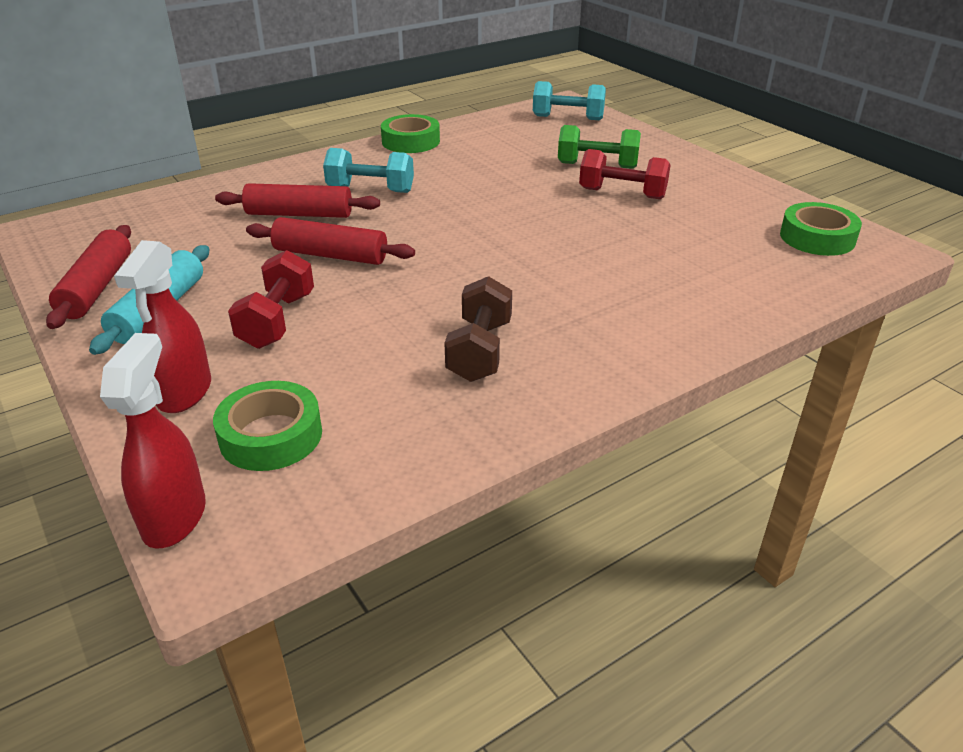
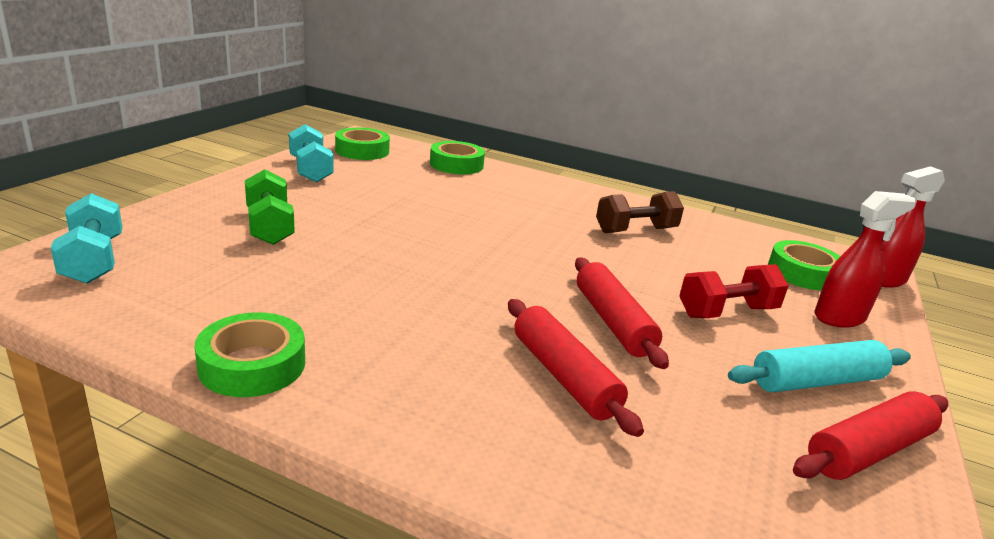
camera: 125 degrees left, 10 degrees down
turquoise dumbbell [323,148,414,193] -> turquoise dumbbell moved to [289,124,333,183]
red dumbbell [579,149,670,199] -> none
none -> green tape [430,141,485,174]

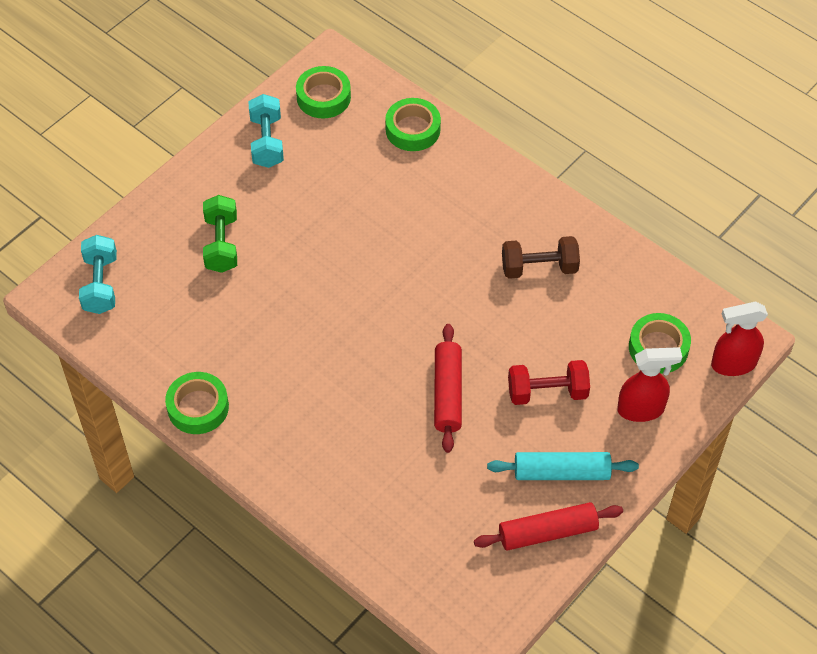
camera: 20 degrees right, 30 degrees up
red rolling pin [508,299,644,437] -> none

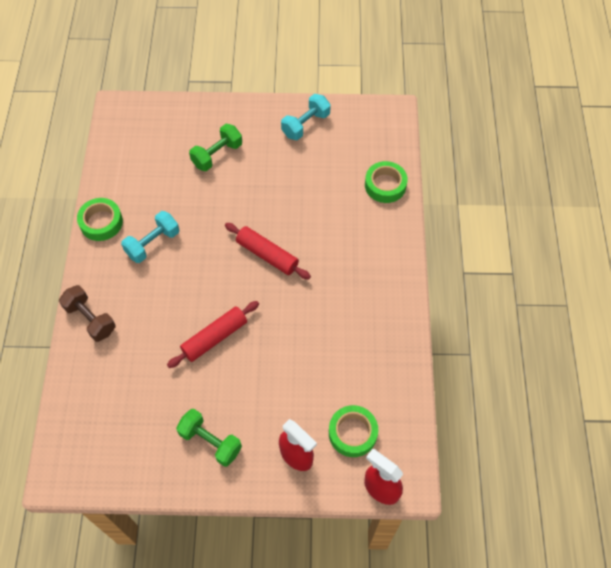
camera: 50 degrees right, 5 degrees up
turquoise dumbbell [79,235,117,314] -> turquoise dumbbell moved to [121,211,179,263]
green tape [296,66,351,118] -> none
red rolling pin [474,502,623,551] -> red rolling pin moved to [225,223,311,279]
turquoise rolling pin [487,452,639,480] -> green dumbbell [176,409,242,467]
brown dumbbell [502,236,580,279] -> brown dumbbell moved to [59,285,116,342]
red dumbbell [508,360,590,405] -> none

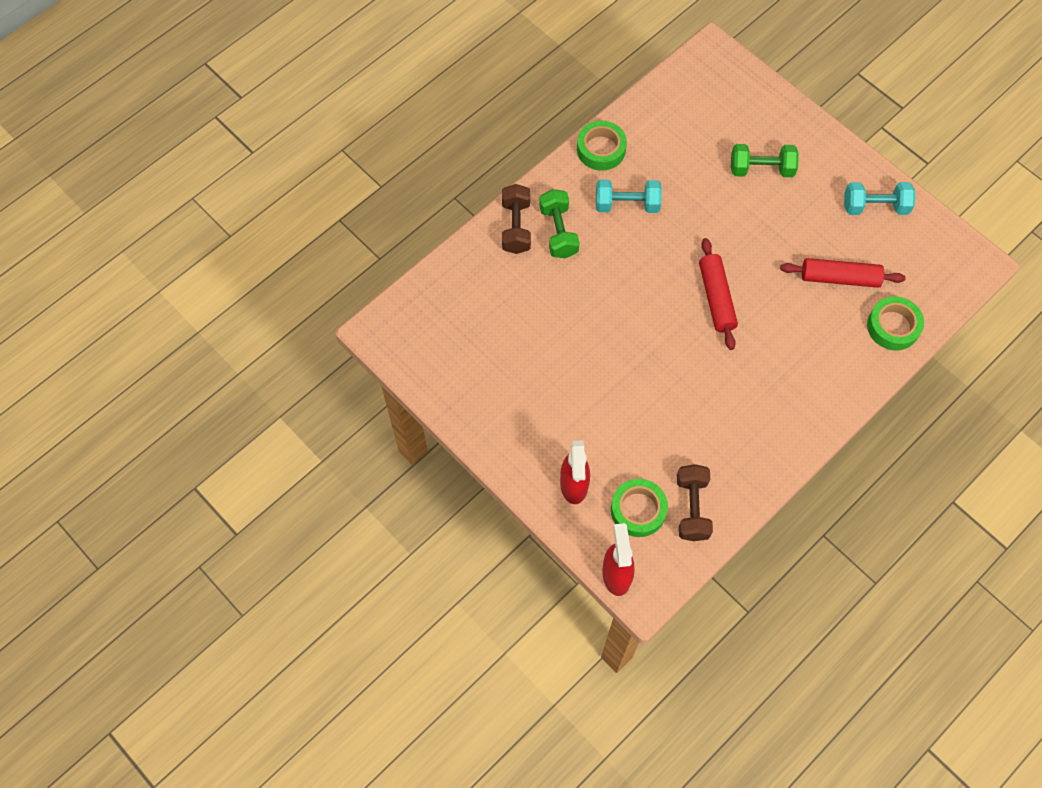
camera: 45 degrees right, 5 degrees up
red rolling pin [167,301,259,368] -> red rolling pin moved to [780,258,906,288]
green dumbbell [176,409,242,467] -> green dumbbell moved to [539,189,579,258]
none -> brown dumbbell [677,464,713,541]

